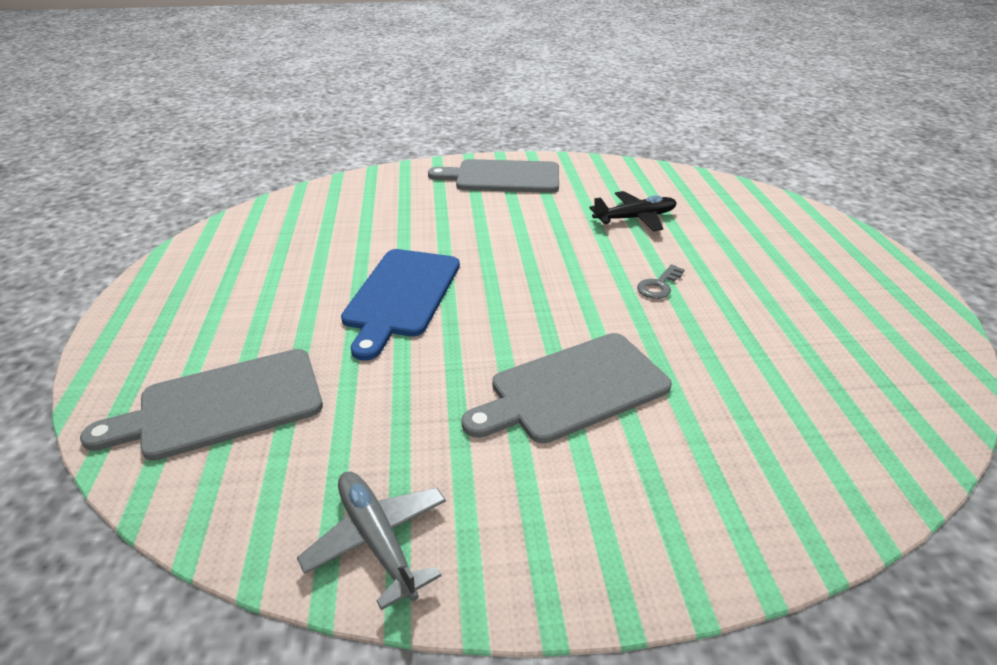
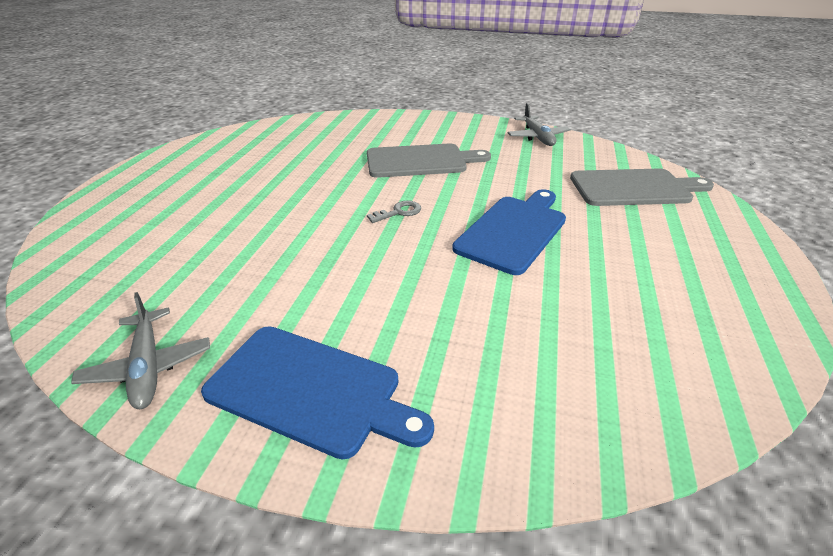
camera: 160 degrees left, 0 degrees up
grey cutting board [428,159,559,193] -> blue cutting board [201,326,434,460]
black plane [589,191,677,231] -> none
grey key [637,264,685,299] -> grey key moved to [367,200,421,223]
none -> grey plane [71,292,210,409]

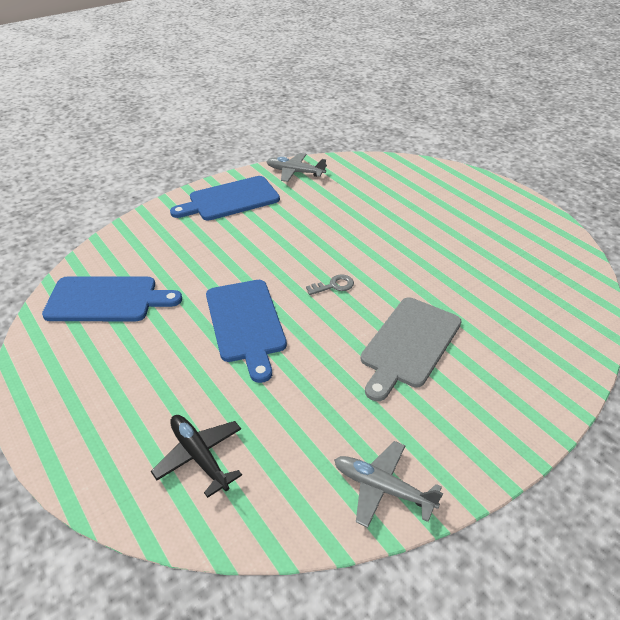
camera: 130 degrees right, 5 degrees up
grey key [367,200,421,223] -> grey key turned 120 degrees counterclockwise [306,274,354,295]
grey cutting board [570,168,714,206] -> black plane [151,415,242,498]
none -> blue cutting board [42,276,182,321]

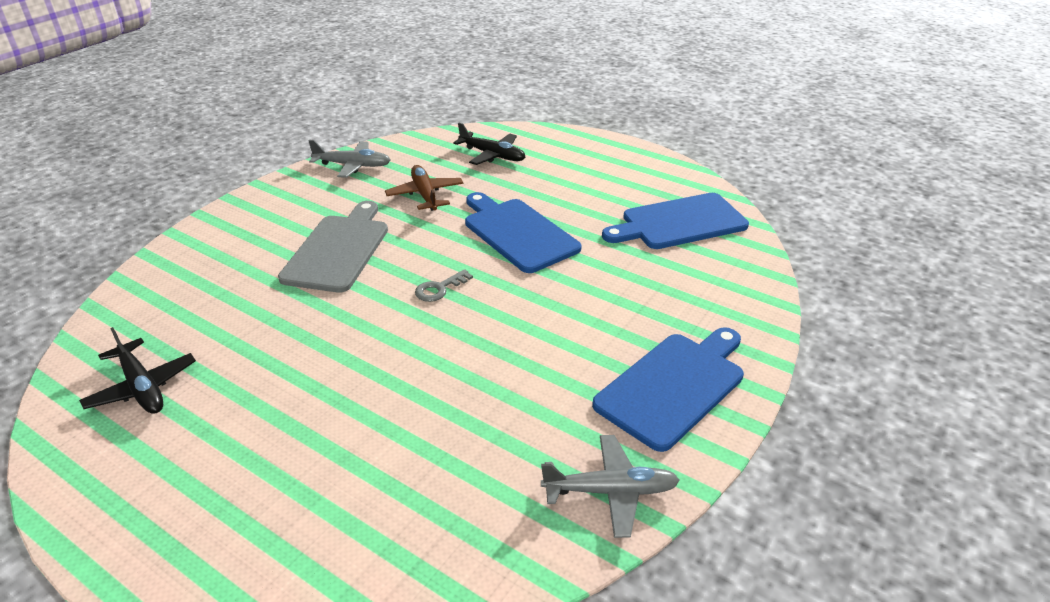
camera: 160 degrees right, 5 degrees down
none -> black plane [79,327,196,414]
none -> brown plane [385,165,463,211]

